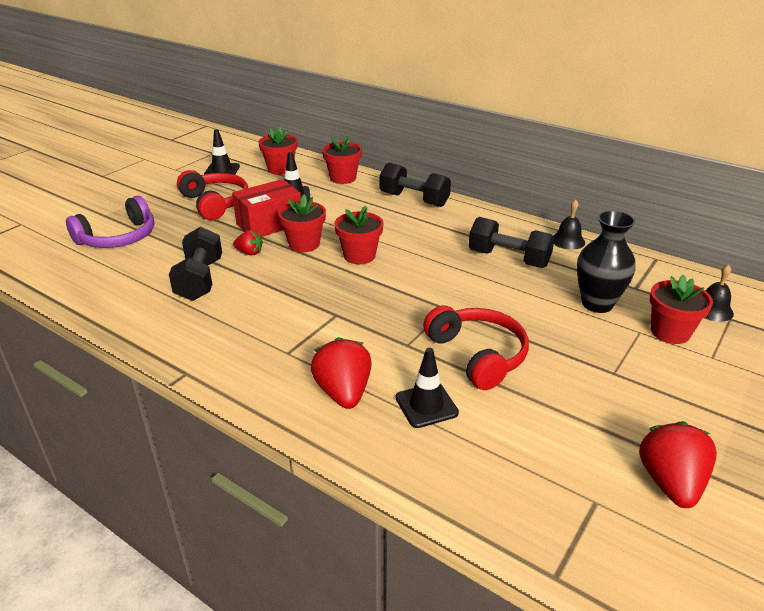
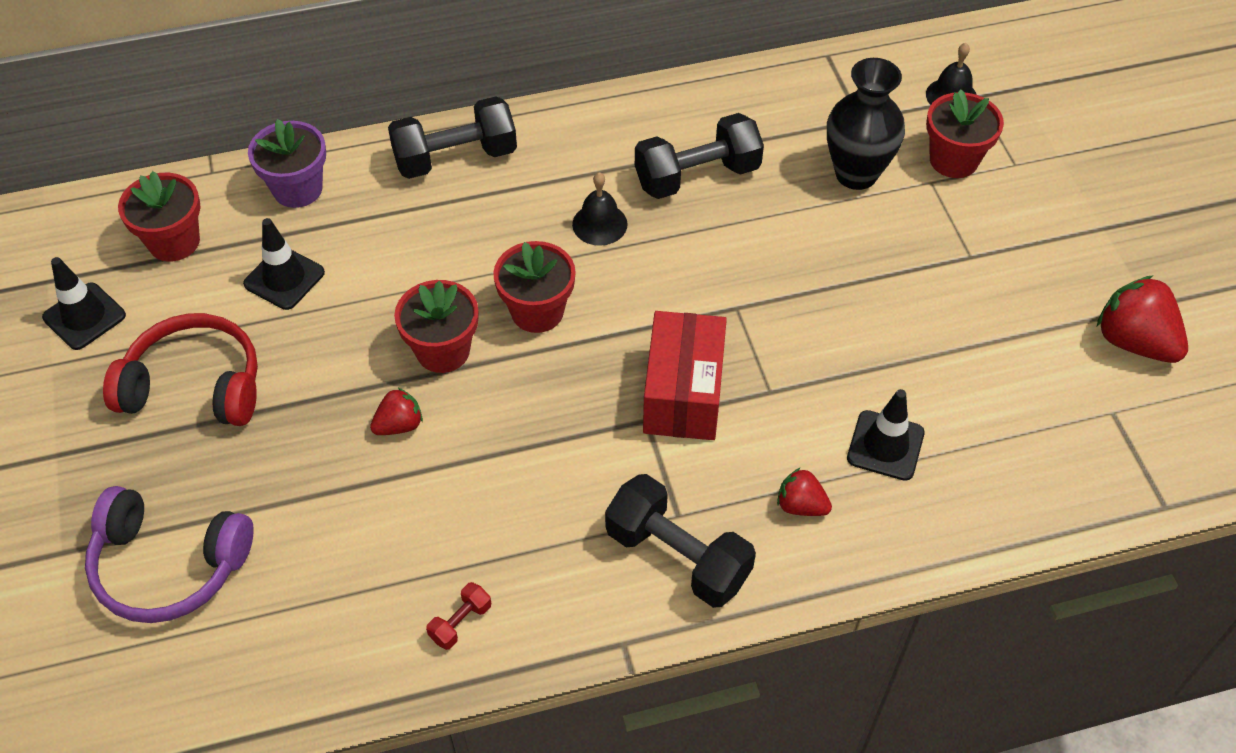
camera: 50 degrees left, 20 degrees up
purple headphones [66,196,154,248] -> purple headphones turned 105 degrees clockwise [85,486,254,623]
black dumbbell [169,227,222,301] -> black dumbbell moved to [605,474,756,608]
red box [232,179,301,237] -> red box moved to [643,311,727,440]
red strawberry [310,337,372,409] -> red strawberry [777,467,832,516], size x0.56
red flower pot [322,136,362,184] -> purple flower pot [248,119,326,208]
red headphones [423,305,529,390] -> none
black bell [553,200,585,250] -> black bell moved to [572,172,628,246]
none -> red dumbbell [426,582,491,650]

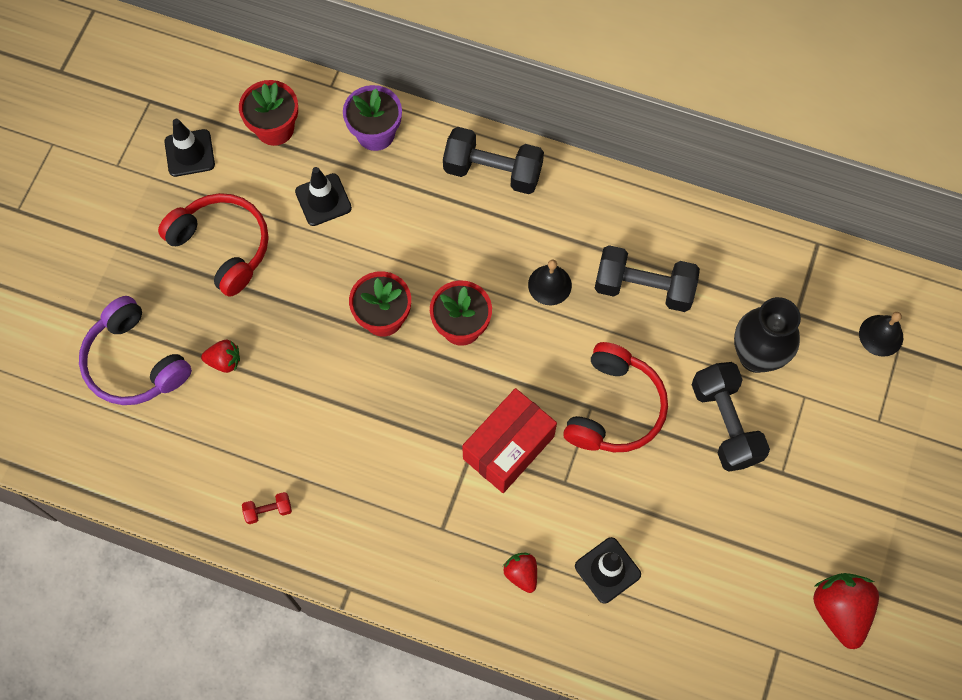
camera: 35 degrees right, 15 degrees up
red strawberry [370,387,423,435] -> red strawberry moved to [201,340,240,373]
black dumbbell [605,474,756,608] -> black dumbbell moved to [692,362,770,472]
red flower pot [926,89,1004,178] -> none
none -> red headphones [563,342,668,452]

